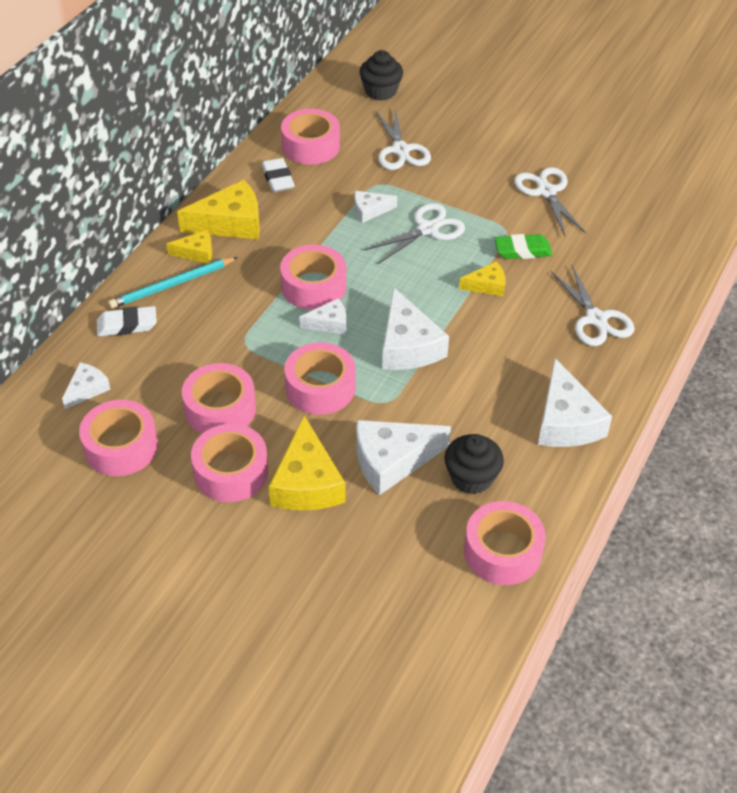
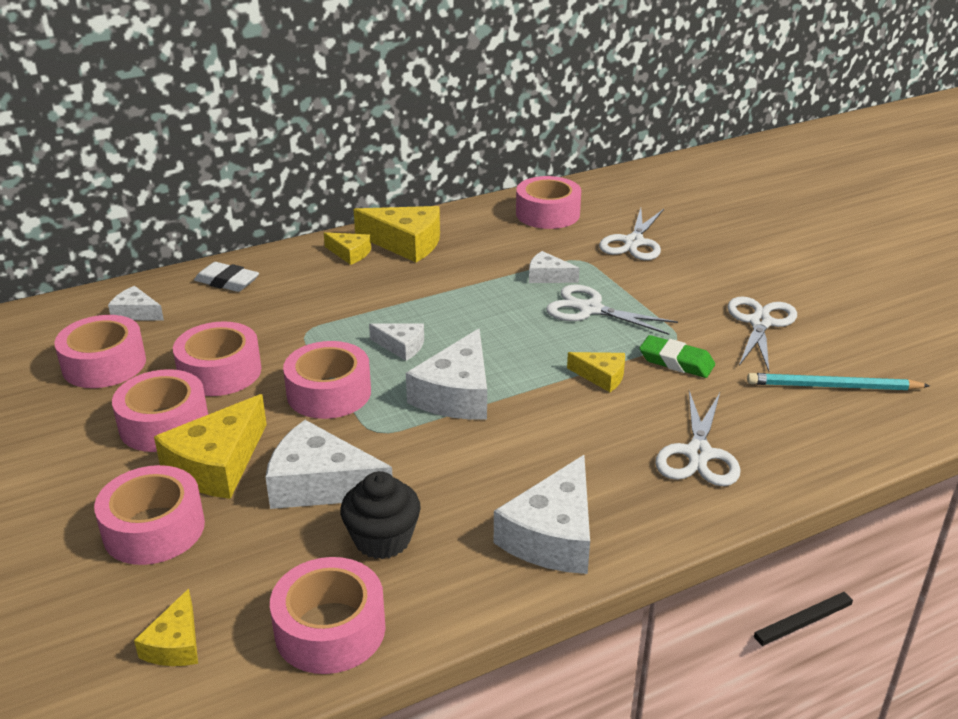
camera: 35 degrees right, 15 degrees down
white cheese [62,362,111,409] -> white cheese turned 135 degrees counterclockwise [108,286,164,321]
turquoise pencil [108,257,238,309] -> turquoise pencil moved to [747,373,930,390]
white eraser [261,158,295,192] -> none
pink tape [280,245,346,310] -> pink tape moved to [94,465,205,565]
black cupcake [359,50,403,101] -> none
white scissors [364,203,465,264] -> white scissors turned 150 degrees counterclockwise [546,284,678,335]
none -> yellow cheese [134,589,198,666]

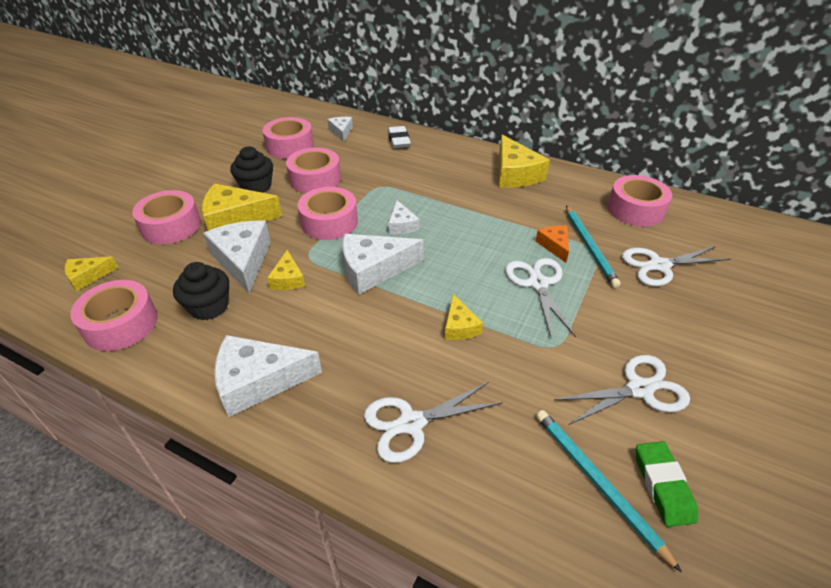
camera: 55 degrees right, 10 degrees up
pink tape [112,369,208,452] -> black cupcake [230,147,273,193]
yellow cheese [324,232,371,265] -> yellow cheese moved to [267,250,305,290]
white cheese [529,251,580,283] -> orange cheese [536,225,569,263]
green eraser [639,335,715,378] -> green eraser moved to [636,441,698,527]
none -> turquoise pencil [566,206,621,288]

